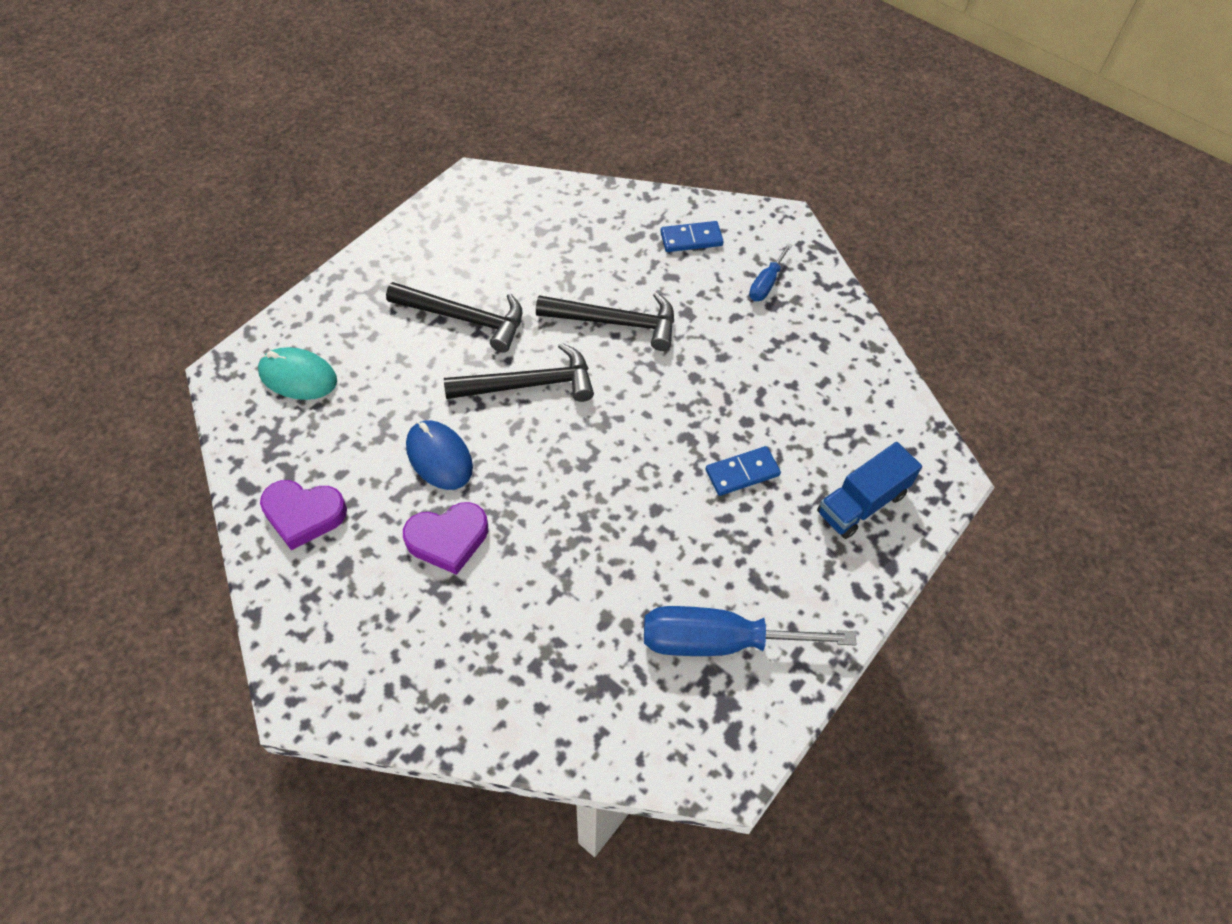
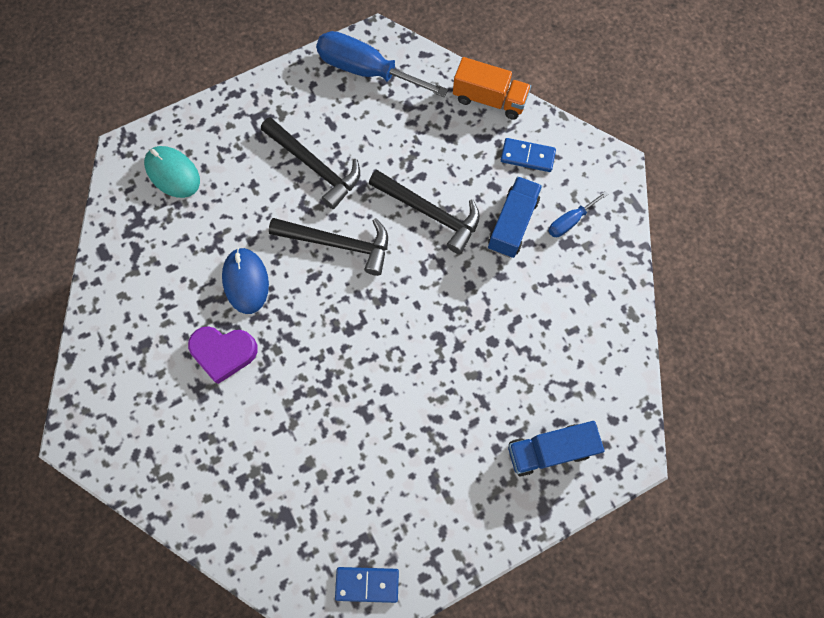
camera: 25 degrees right, 15 degrees up
purple heart [260,480,347,550] -> none
blue screwdriver [644,606,856,656] -> blue screwdriver moved to [316,31,448,97]
blue domino [705,446,781,496] -> blue domino moved to [335,567,399,603]
none -> orange truck [453,57,531,120]
none -> blue truck [488,176,542,258]

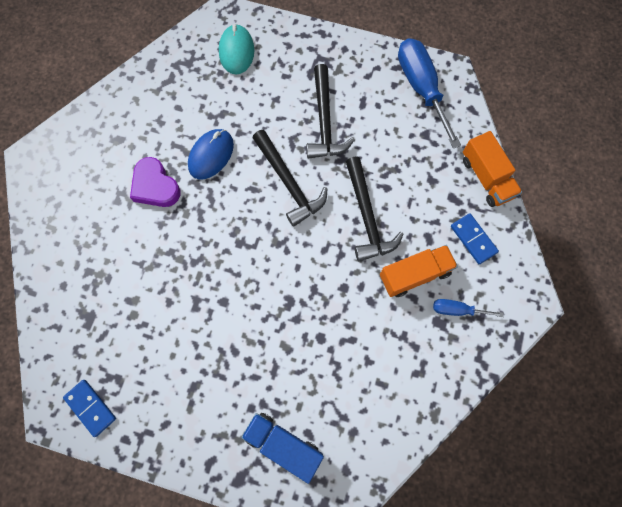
camera: 45 degrees right, 0 degrees up
blue truck [488,176,542,258] -> orange truck [380,245,458,297]

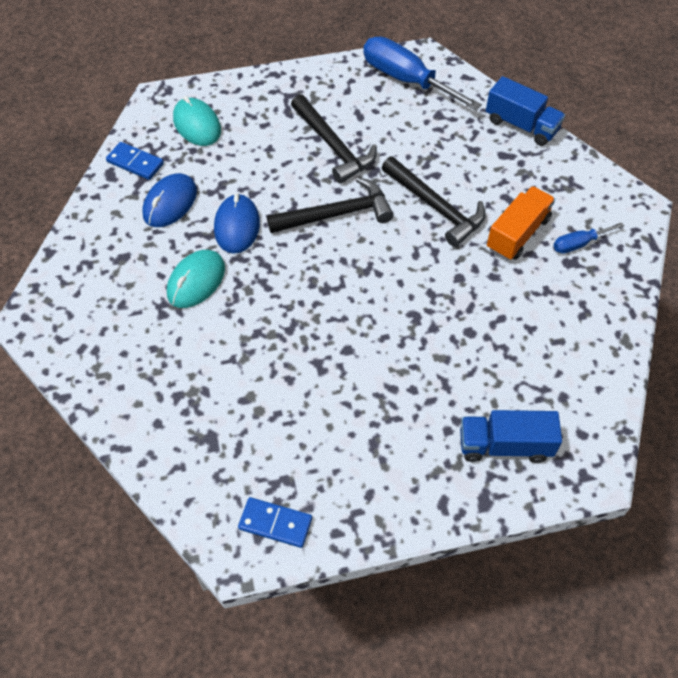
camera: 30 degrees left, 15 degrees down
purple heart [130,157,181,207] -> turquoise mouse [167,250,225,308]
black hammer [253,130,328,227] -> black hammer turned 45 degrees counterclockwise [267,177,394,233]
blue domino [451,213,499,264] -> blue domino moved to [106,142,164,180]
orange truck [463,131,522,207] -> blue truck [486,76,565,146]
none -> blue mouse [142,173,197,227]

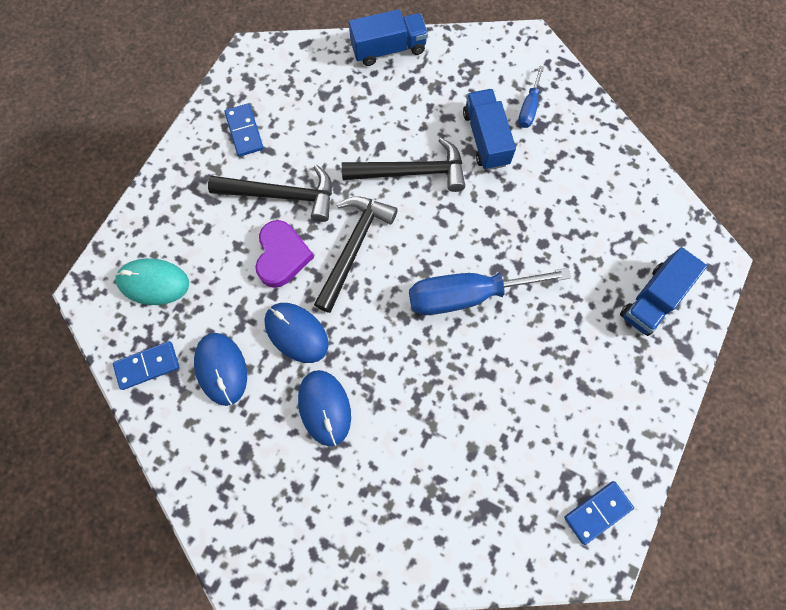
camera: 50 degrees left, 15 degrees up
turquoise mouse [167,250,225,308] -> blue mouse [298,370,351,447]
blue screwdriver [363,37,482,110] -> blue screwdriver moved to [409,268,571,315]
orange truck [487,186,555,260] -> blue truck [463,89,516,170]
none -> blue domino [225,103,264,157]
none -> purple heart [255,220,314,288]

